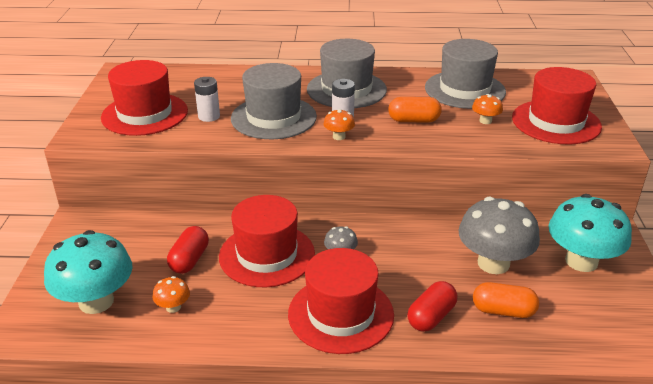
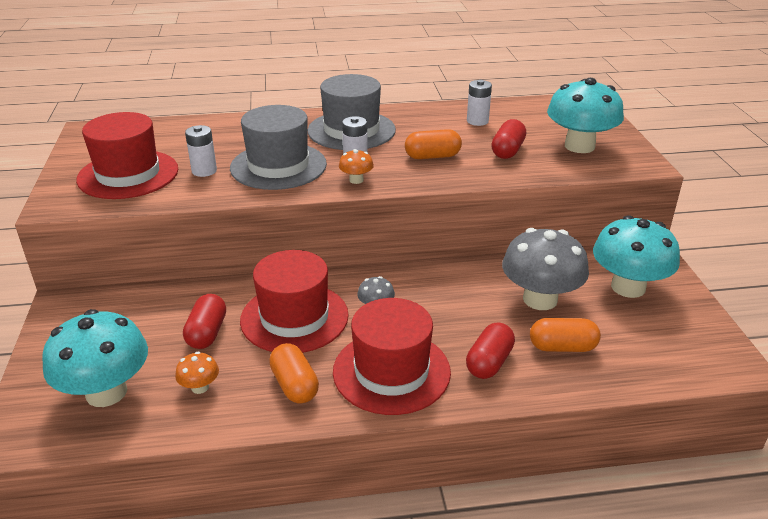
camera: 10 degrees left, 0 degrees up
grey hat [425,39,506,109] -> white battery [467,80,492,126]
orange mushroom [472,94,503,124] -> red capsule [491,119,526,159]
red hat [512,67,602,145] -> turquoise mushroom [547,78,624,153]
none -> orange capsule [269,343,319,403]

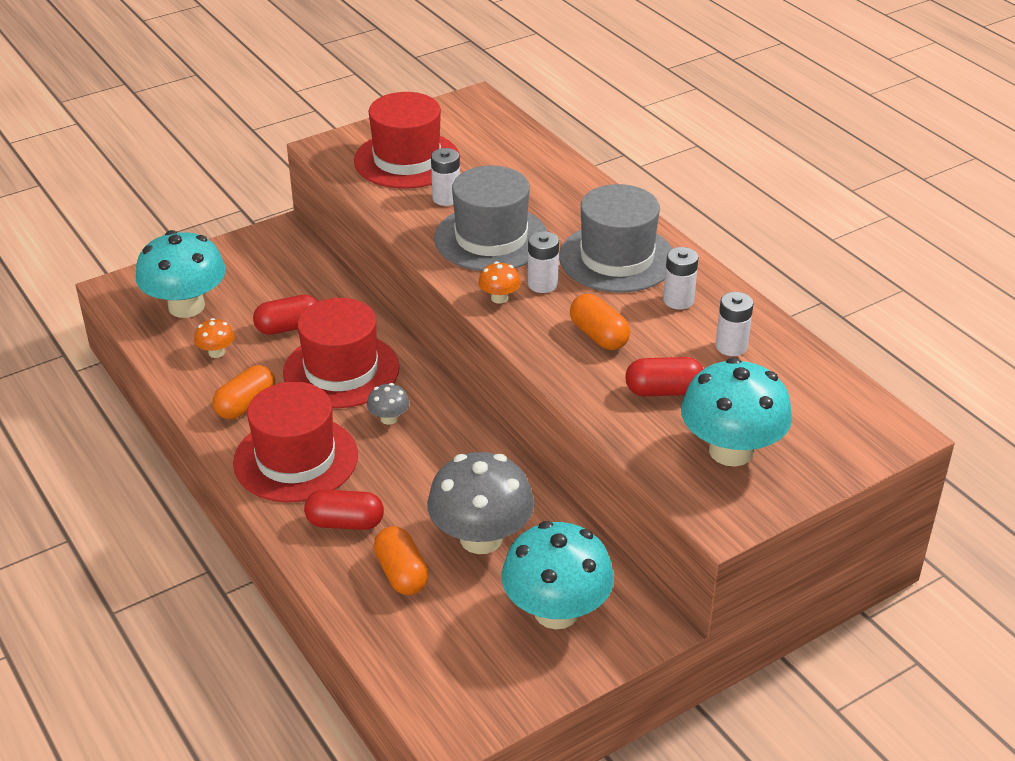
camera: 65 degrees right, 5 degrees up
none -> white battery [663,247,698,309]

